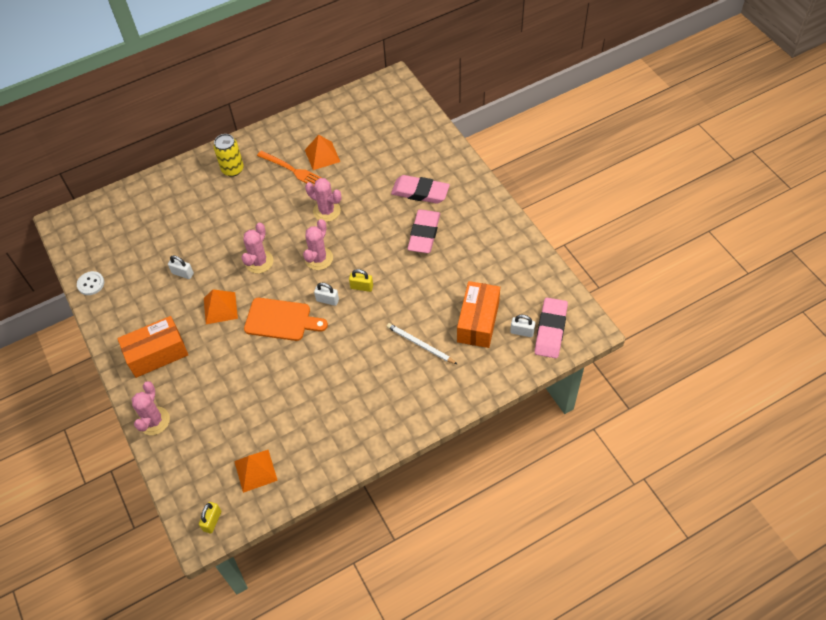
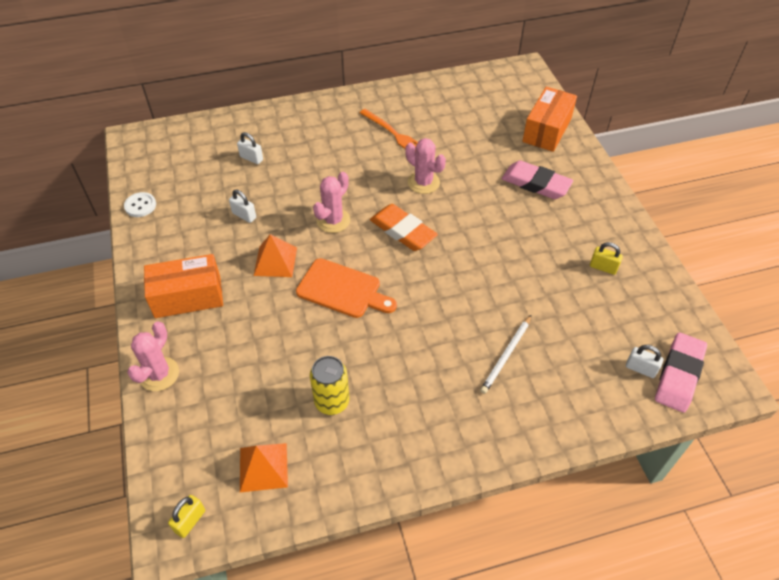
camera: 10 degrees right, 5 degrees down
yellow can [214,134,244,177] -> yellow can moved to [310,356,349,415]
pink cactus [303,219,333,270] -> orange eraser [370,204,438,251]
orange pyramid [305,135,340,170] -> none
white padlock [314,283,339,306] -> white padlock moved to [237,132,263,164]
yellow padlock [349,269,373,292] -> yellow padlock moved to [590,242,623,275]
white pencil [387,323,457,364] -> white pencil turned 105 degrees counterclockwise [480,315,531,394]
pink eraser [407,210,440,253] -> none
orange box [457,281,500,348] -> orange box moved to [522,86,577,152]

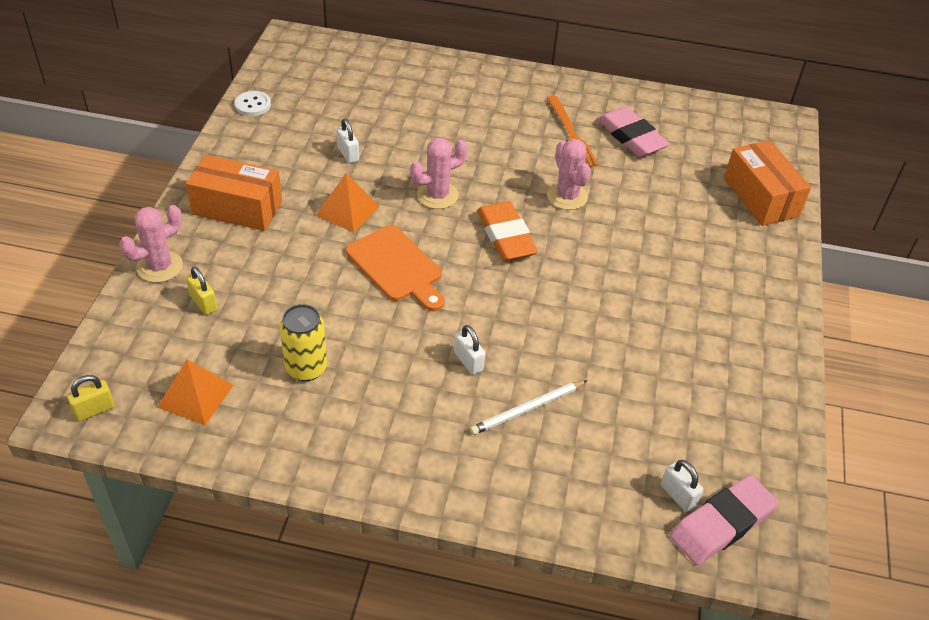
camera: 25 degrees right, 5 degrees down
white padlock [237,132,263,164] -> white padlock moved to [454,325,485,375]
pink eraser [502,160,573,199] -> pink eraser moved to [597,107,670,157]
orange box [522,86,577,152] -> orange box turned 75 degrees counterclockwise [724,140,811,226]
yellow padlock [590,242,623,275] -> yellow padlock moved to [186,266,217,315]

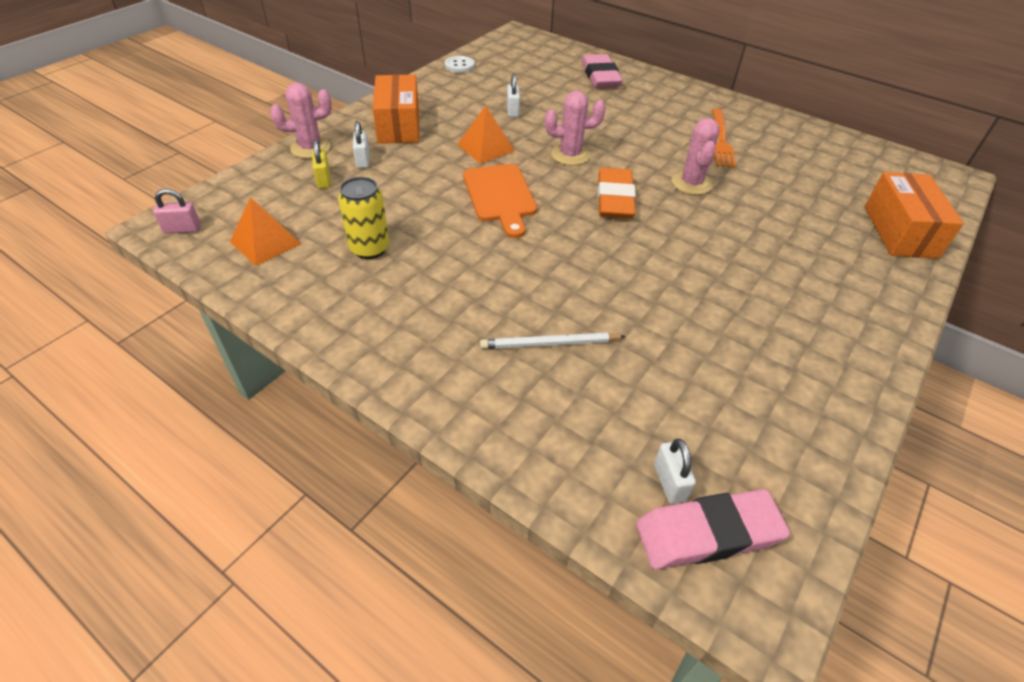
camera: 25 degrees right, 0 degrees up
yellow padlock [67,375,115,421] -> pink padlock [153,189,201,234]
orange box [186,155,282,231] -> orange box turned 45 degrees clockwise [373,74,419,144]
white padlock [454,325,485,375] -> white padlock moved to [353,121,370,168]
pink eraser [597,107,670,157] -> pink eraser moved to [582,54,623,88]

